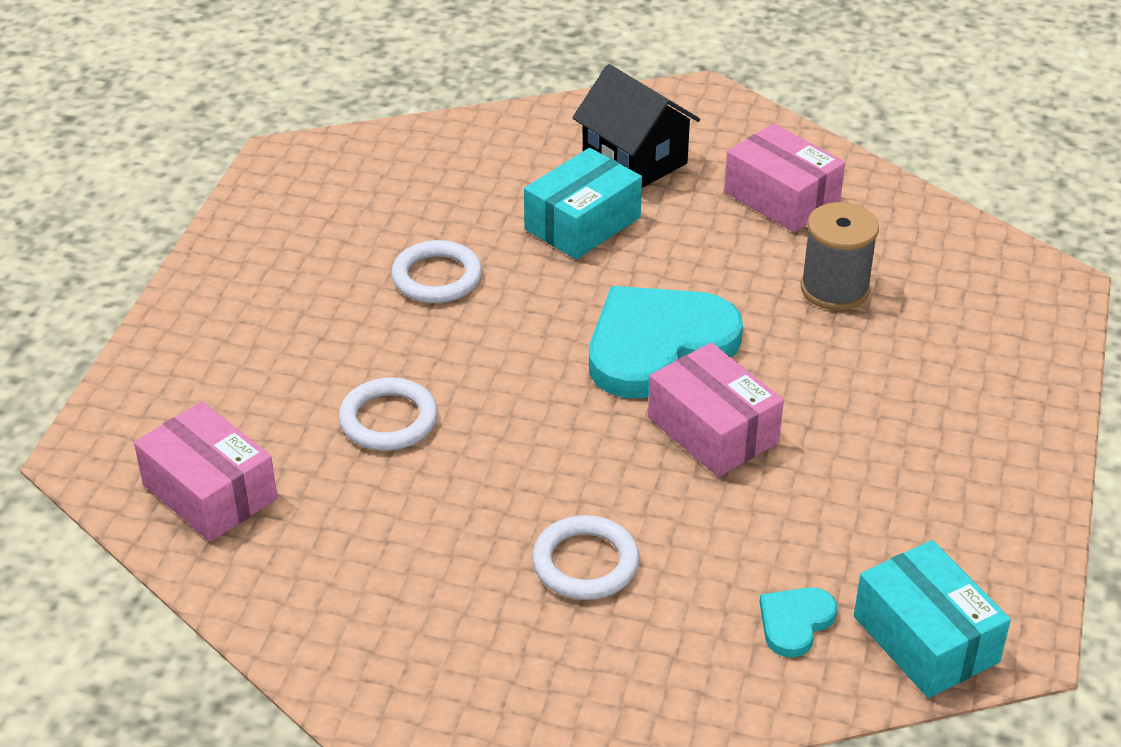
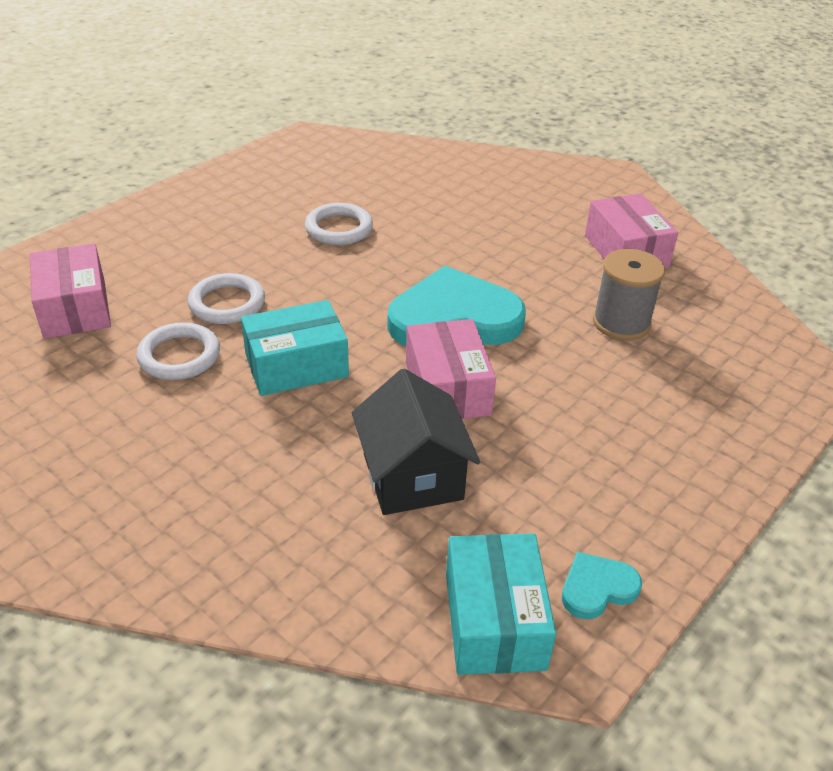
camera: 25 degrees right, 0 degrees up
turquoise box [524,148,642,260] -> turquoise box moved to [241,300,349,396]
white ring [532,515,640,600] -> white ring moved to [136,322,220,380]
black house [572,64,700,188] -> black house moved to [352,369,480,515]
turquoise heart [759,587,837,657] -> turquoise heart moved to [562,552,642,619]

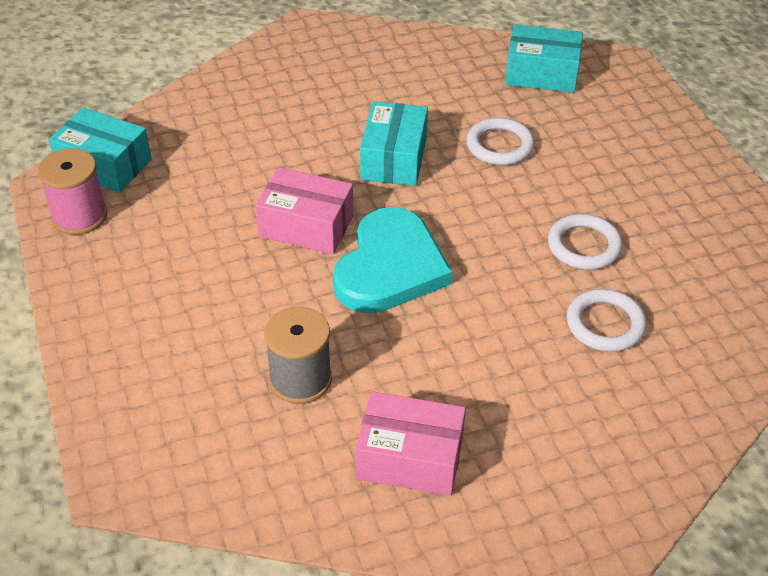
camera: 120 degrees right, 5 degrees up
pink box [30,243,111,339] -> turquoise box [505,24,583,93]
white ring [136,322,220,380] -> white ring moved to [567,289,646,352]
black house [352,369,480,515] -> none
turquoise heart [562,552,642,619] -> pink spool [38,148,107,235]

